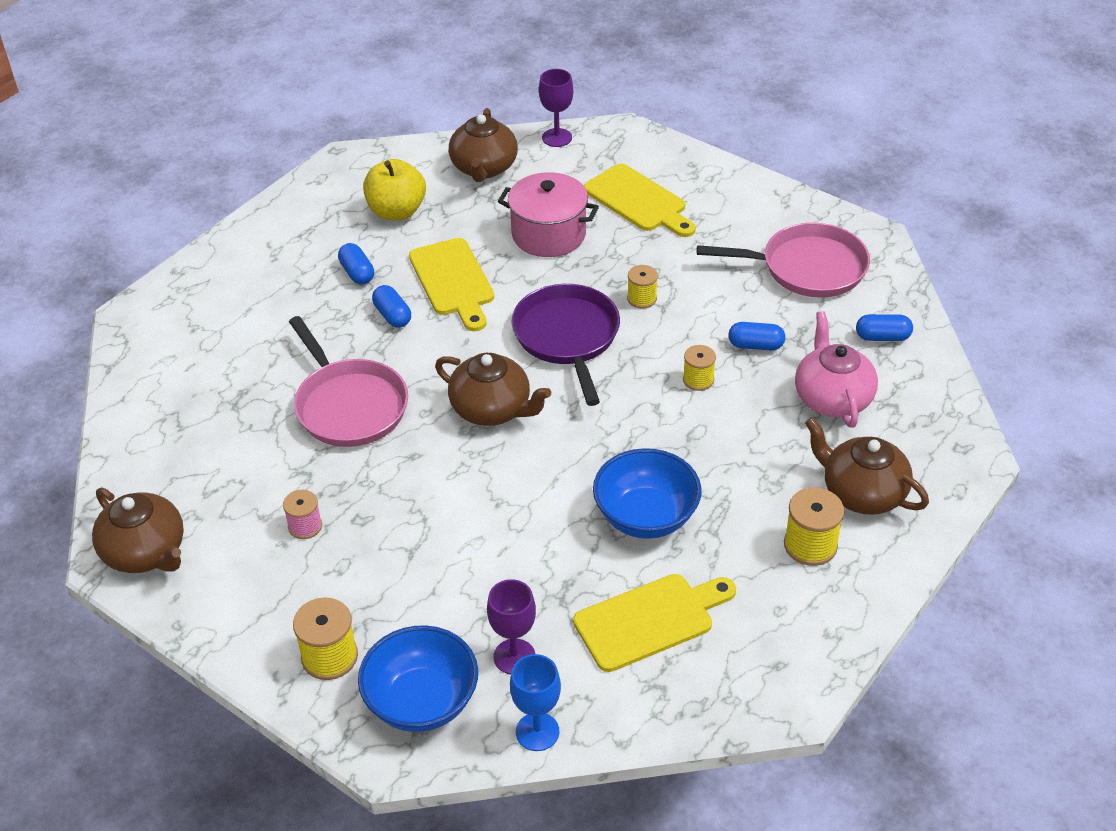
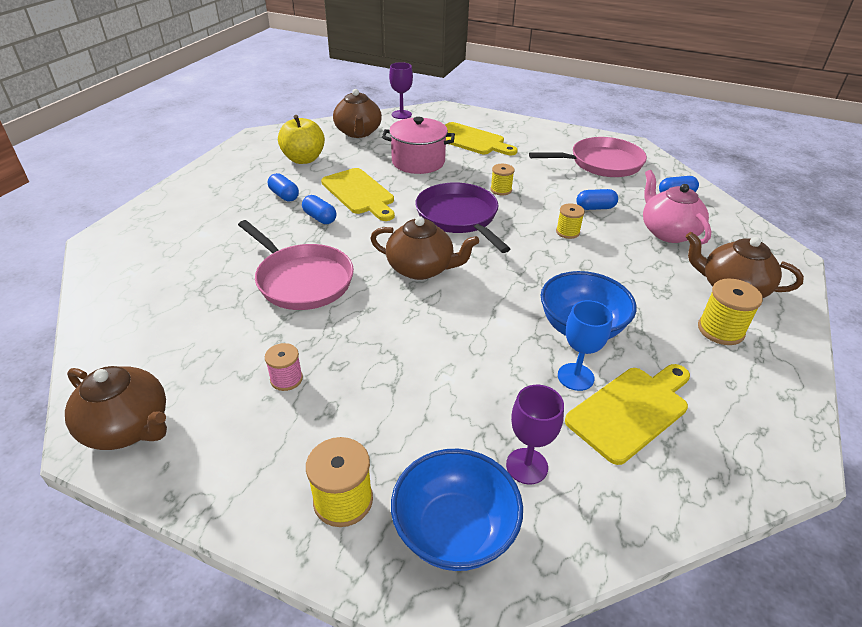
camera: 15 degrees left, 5 degrees down
blue goblet [510,654,561,751] -> blue goblet moved to [558,300,613,391]

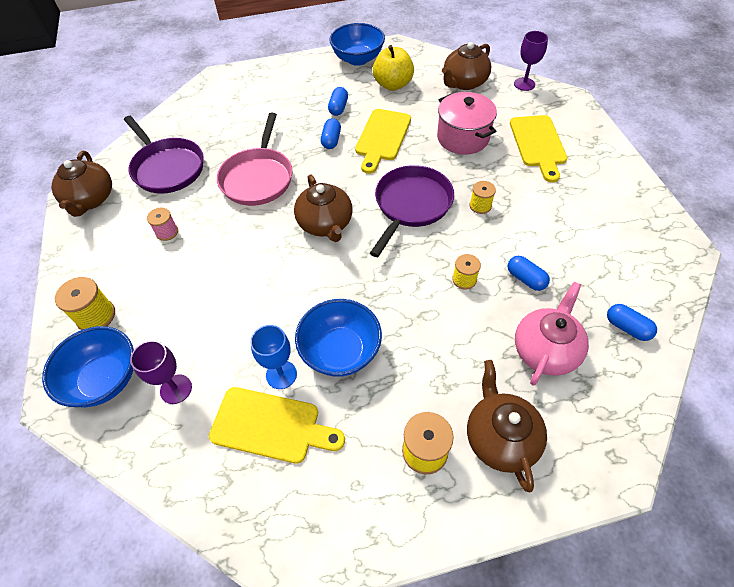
camera: 55 degrees right, 15 degrees up
pink pan [529,137,647,177] -> none
none -> purple pan [124,116,204,194]
none -> blue bowl [330,23,385,66]

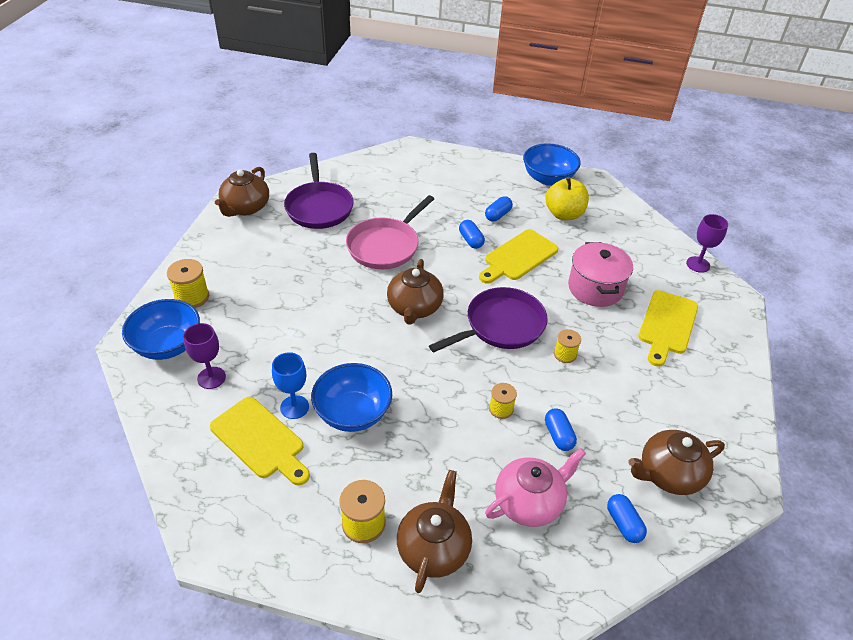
camera: 25 degrees right, 10 degrees down
pink spool [147,208,178,241] -> none
blue capsule [321,118,341,149] -> blue capsule turned 60 degrees counterclockwise [459,220,485,249]
brown teapot [442,42,491,90] -> brown teapot moved to [628,430,725,495]

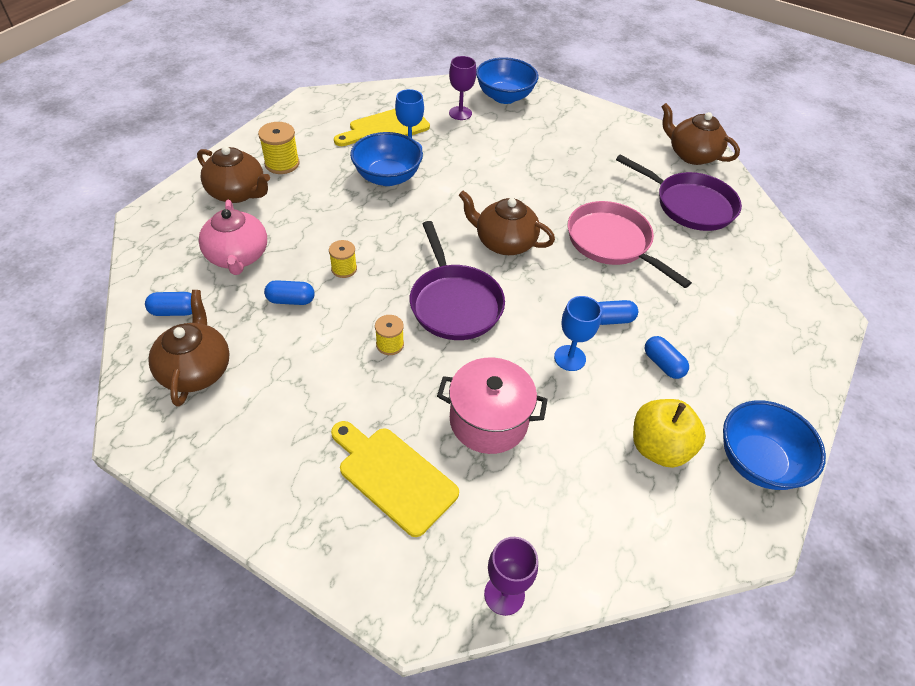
camera: 105 degrees right, 5 degrees up
yellow spool [167,259,209,308] -> none
purple pan [284,153,354,229] -> purple pan turned 150 degrees counterclockwise [616,155,742,231]
yellow cutting board [479,229,558,284] -> blue goblet [554,296,602,371]

